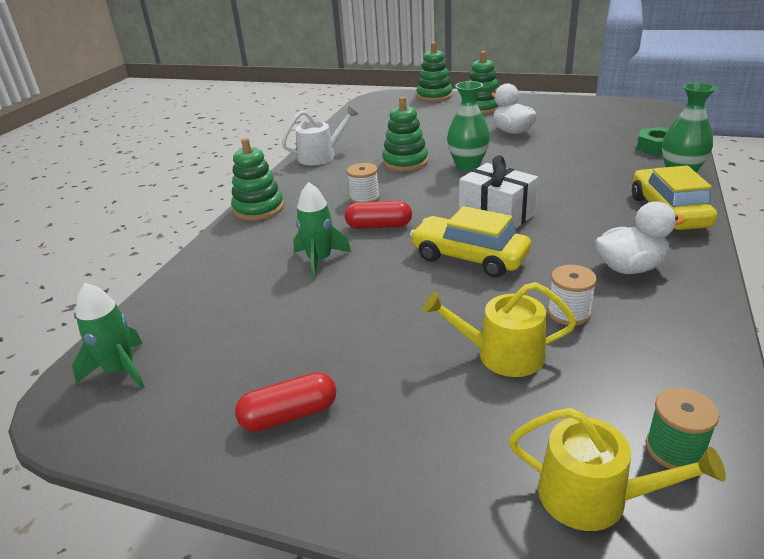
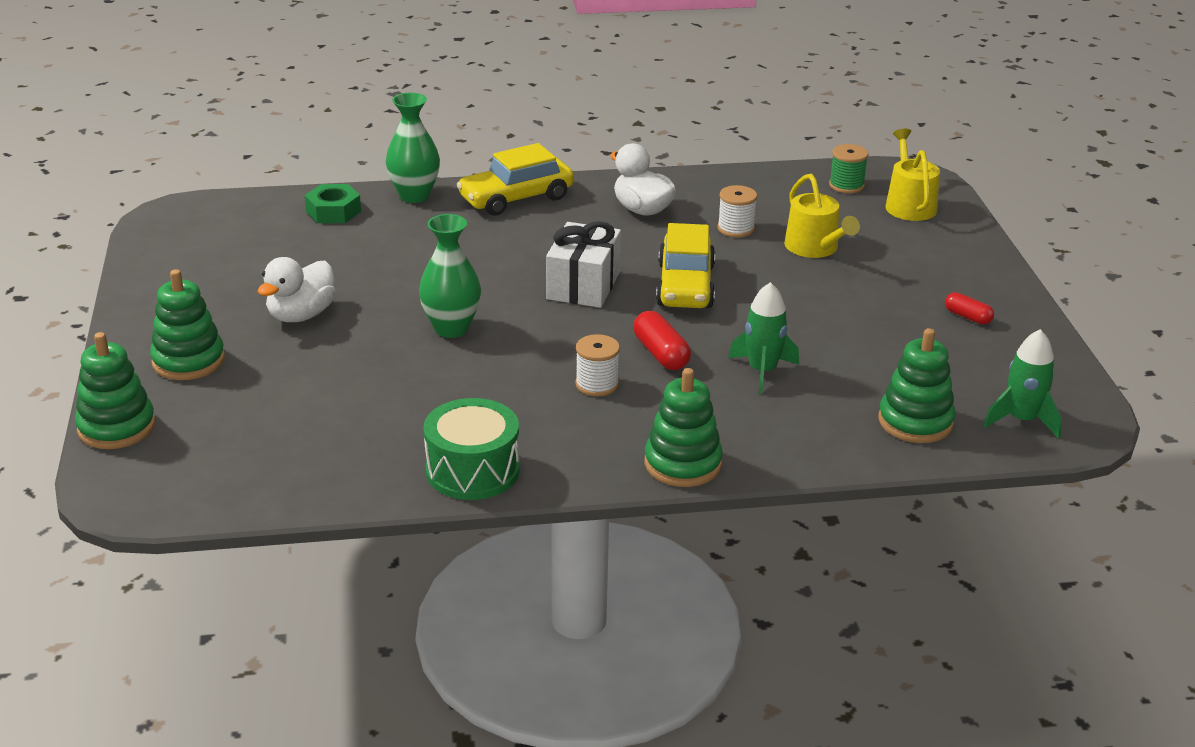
camera: 120 degrees left, 0 degrees up
red capsule [235,372,337,432] -> red capsule [945,292,994,325], size x0.64
white watering can [282,106,358,165] -> green drum [424,398,519,500]
green stacking toy [382,96,428,171] -> green stacking toy moved to [878,328,956,443]

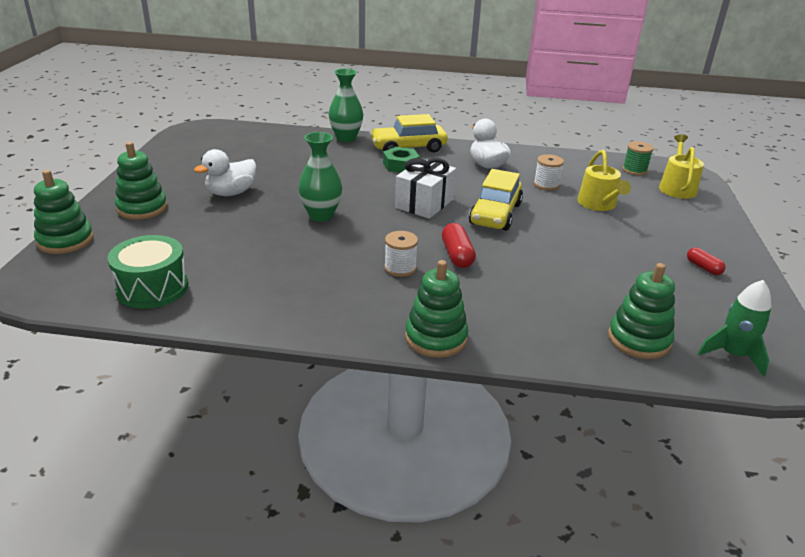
camera: 15 degrees right, 0 degrees up
green nut [305,184,361,223] -> green nut moved to [383,147,420,173]
green drum [424,398,519,500] -> green drum moved to [108,235,188,309]
green rocket [728,282,799,394] -> none

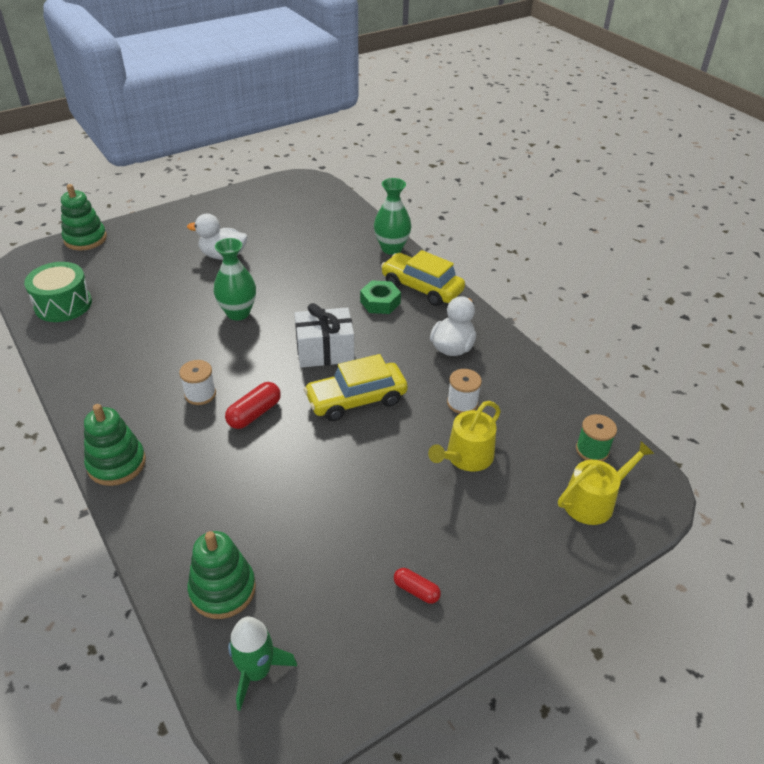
camera: 50 degrees right, 10 degrees up
green stacking toy [115,142,167,220] -> none
red capsule [687,247,726,275] -> red capsule turned 75 degrees counterclockwise [394,568,441,604]

